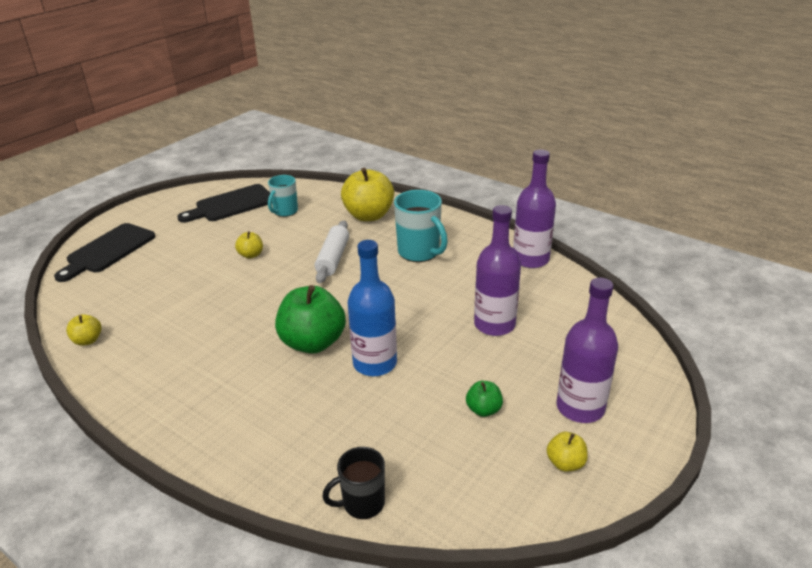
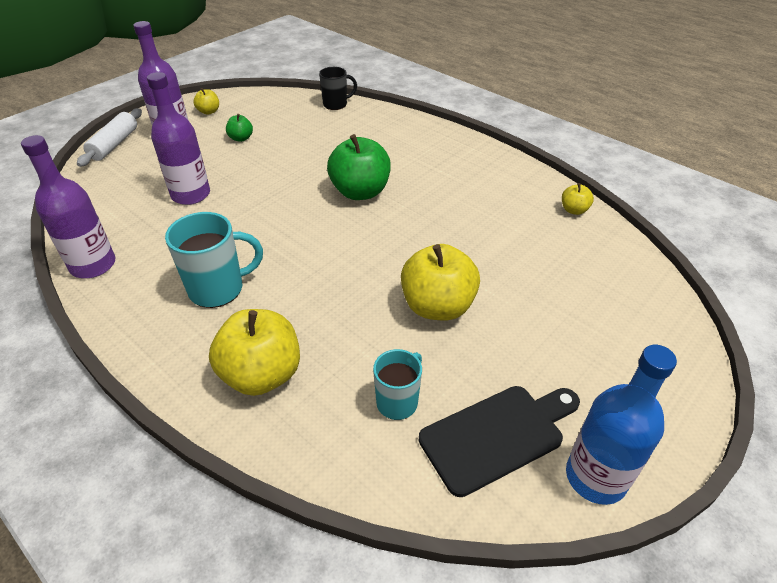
camera: 175 degrees left, 10 degrees up
black cutting board [54,223,155,282] -> none
yellow apple [235,231,263,259] -> yellow apple [401,244,480,321], size x2.11
white rolling pin [315,221,349,283] -> white rolling pin moved to [77,108,142,167]
blue bottle [348,240,397,376] -> blue bottle moved to [566,345,677,505]
turquoise mug [394,190,448,262] -> turquoise mug turned 105 degrees clockwise [165,212,263,308]

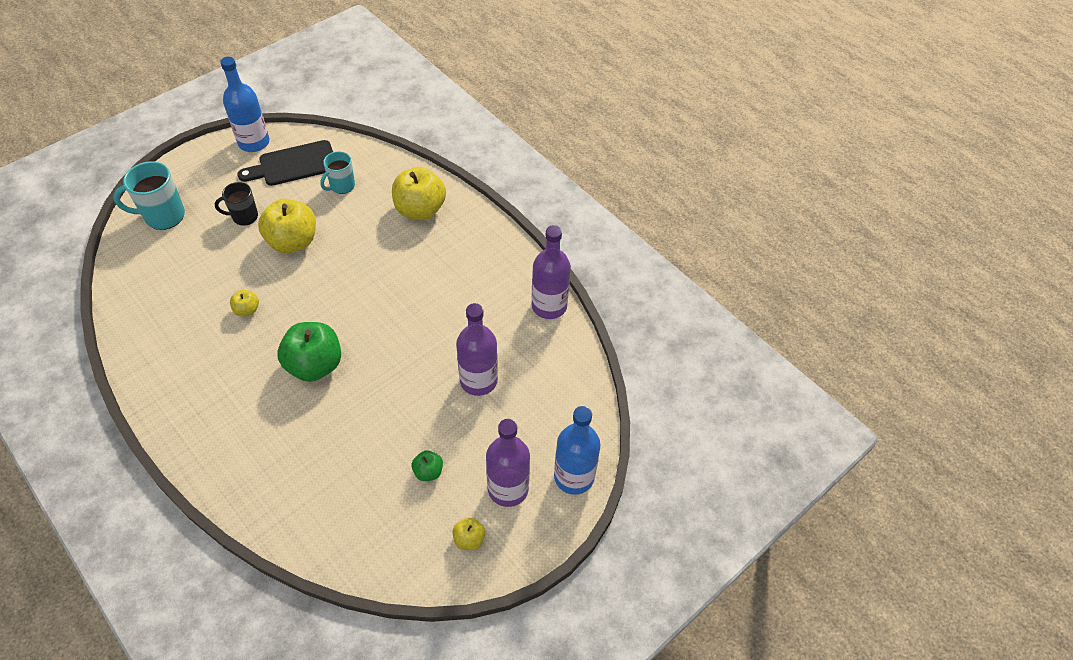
camera: 175 degrees left, 10 degrees up
white rolling pin [77,108,142,167] -> blue bottle [554,406,601,495]
turquoise mug [165,212,263,308] -> turquoise mug moved to [113,161,185,230]
black mug [319,67,357,110] -> black mug moved to [215,182,258,226]
yellow apple [562,183,594,215] -> yellow apple moved to [230,290,259,316]

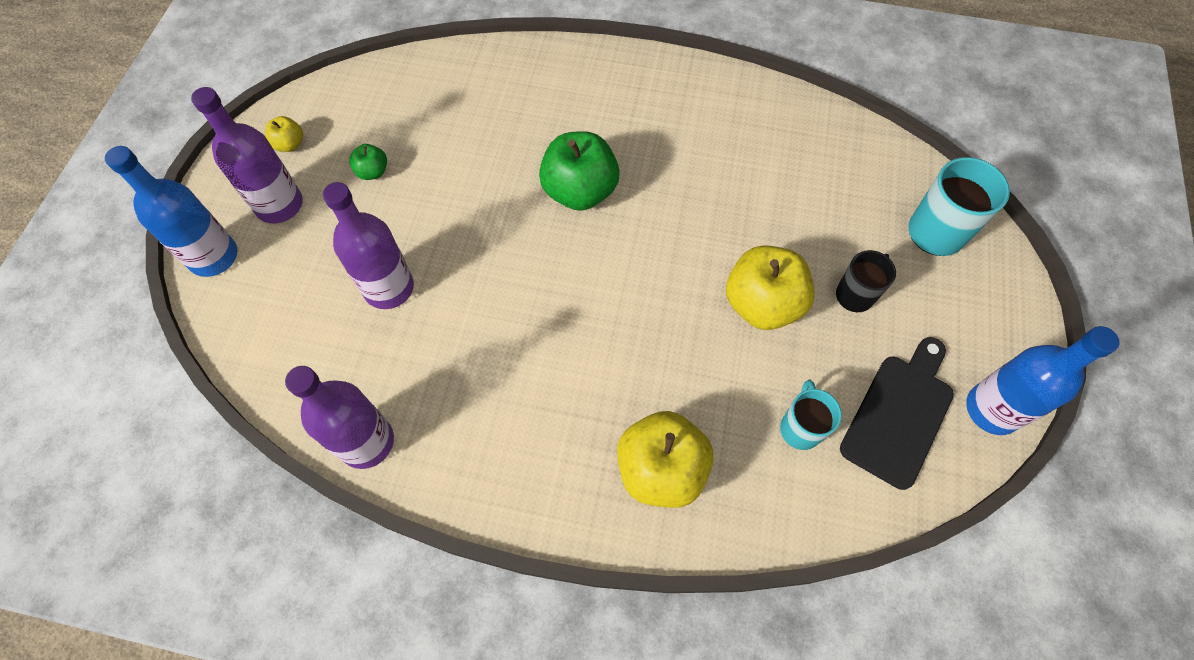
camera: 145 degrees right, 10 degrees up
yellow apple [230,290,259,316] -> none

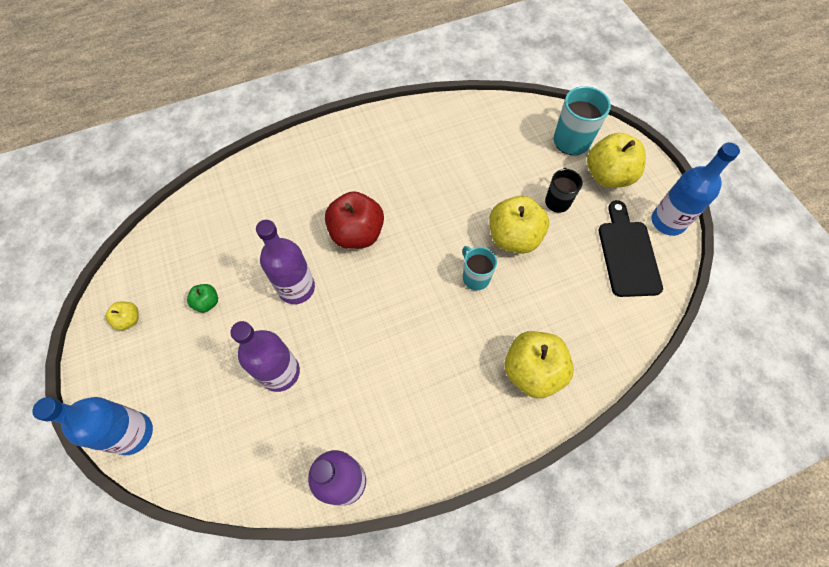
camera: 35 degrees left, 0 degrees up
purple bottle [191,87,303,223] -> purple bottle moved to [256,220,315,304]
green apple [539,131,620,211] -> red apple [325,191,384,249]
turquoise mug [780,379,842,450] -> turquoise mug moved to [462,246,497,290]
none -> yellow apple [587,133,646,188]

